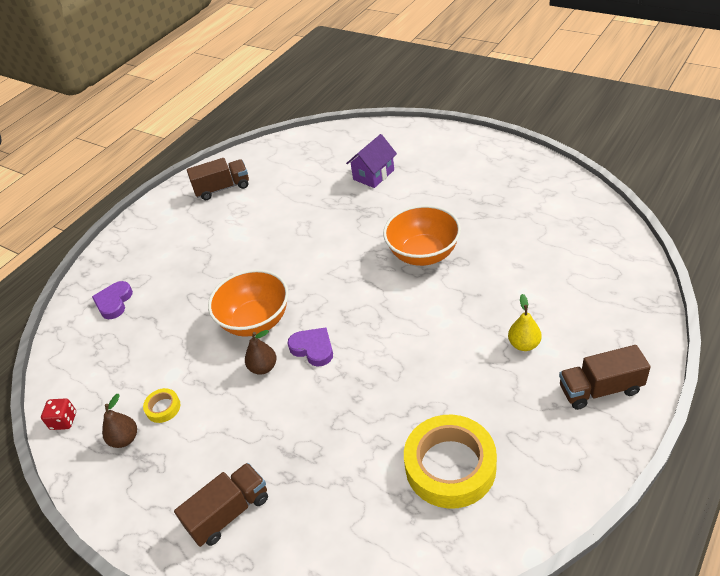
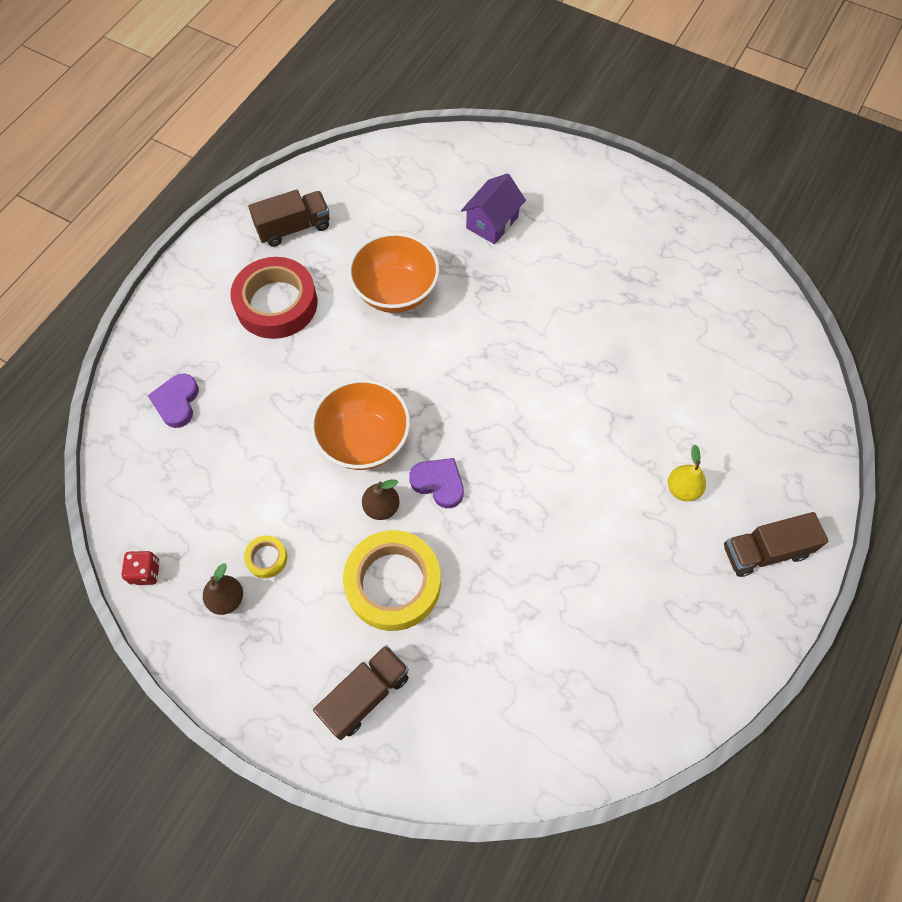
camera: 10 degrees left, 20 degrees up
orange bowl [383,205,461,266] -> orange bowl moved to [348,233,440,313]
yellow tape [404,415,497,509] -> yellow tape moved to [343,530,441,631]
none -> red tape [230,257,317,339]

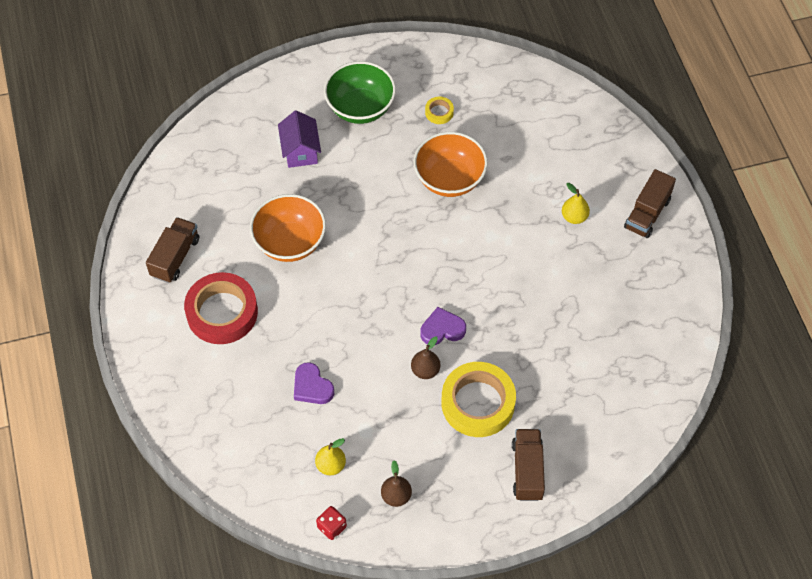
camera: 45 degrees left, 5 degrees down
purple heart [148,374,199,428] -> purple heart moved to [294,362,334,404]
yellow tape [244,536,287,578] -> yellow tape moved to [425,96,454,124]
orange bowl [310,379,410,470] -> orange bowl moved to [414,132,488,197]
none -> yellow pear [315,438,346,475]
none -> green bowl [324,61,396,124]

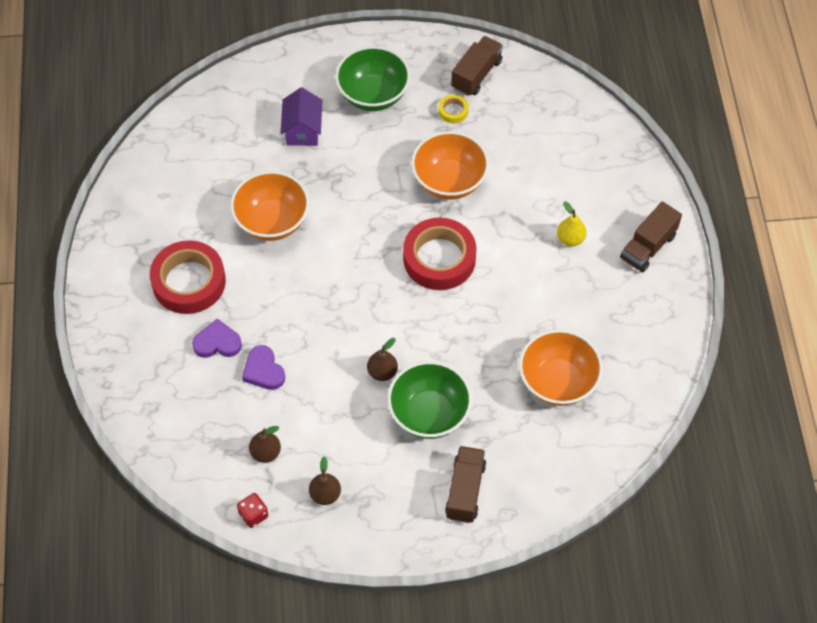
camera: 10 degrees right, 0 degrees up
brown truck [146,217,199,283] -> brown truck moved to [451,36,503,96]
yellow pear [315,438,346,475] -> brown pear [249,426,281,463]
purple heart [420,307,466,345] -> purple heart moved to [192,319,242,358]
yellow tape [441,362,516,437] -> green bowl [387,361,472,439]
none -> red tape [403,218,477,290]
none -> orange bowl [519,329,603,406]

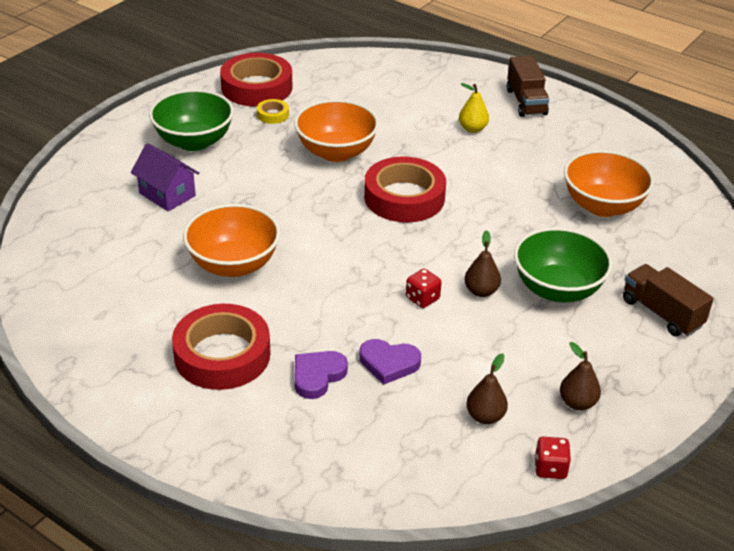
camera: 50 degrees left, 20 degrees down
brown truck [451,36,503,96] -> red tape [220,53,292,107]
none -> red dice [406,269,442,308]

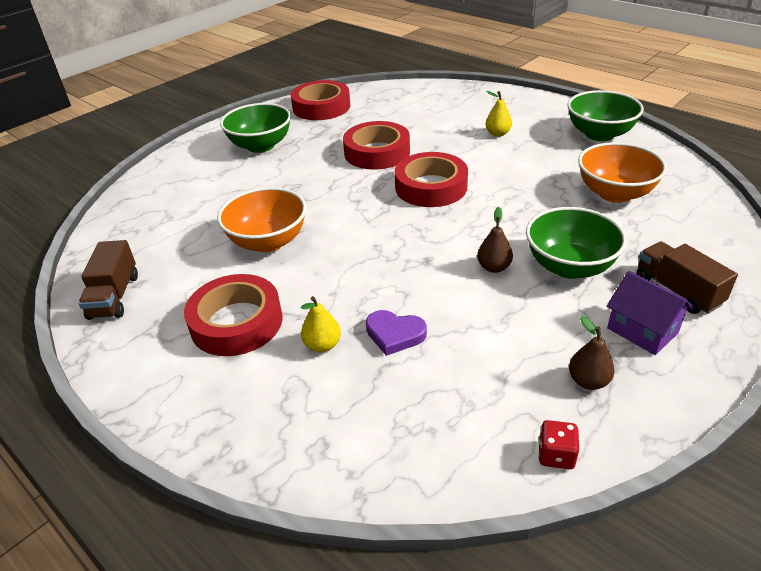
camera: 10 degrees right, 0 degrees up
purple house [131,143,199,211] -> purple house moved to [607,271,694,355]
yellow tape [257,99,289,124] -> none
orange bowl [294,99,379,162] -> red tape [343,121,410,170]
purple heart [294,351,348,399] -> yellow pear [301,296,341,352]
red dice [406,269,442,308] -> none
brown pear [466,353,508,424] -> none
brown truck [507,56,549,117] -> brown truck moved to [78,240,138,320]
none -> green bowl [568,90,644,141]

